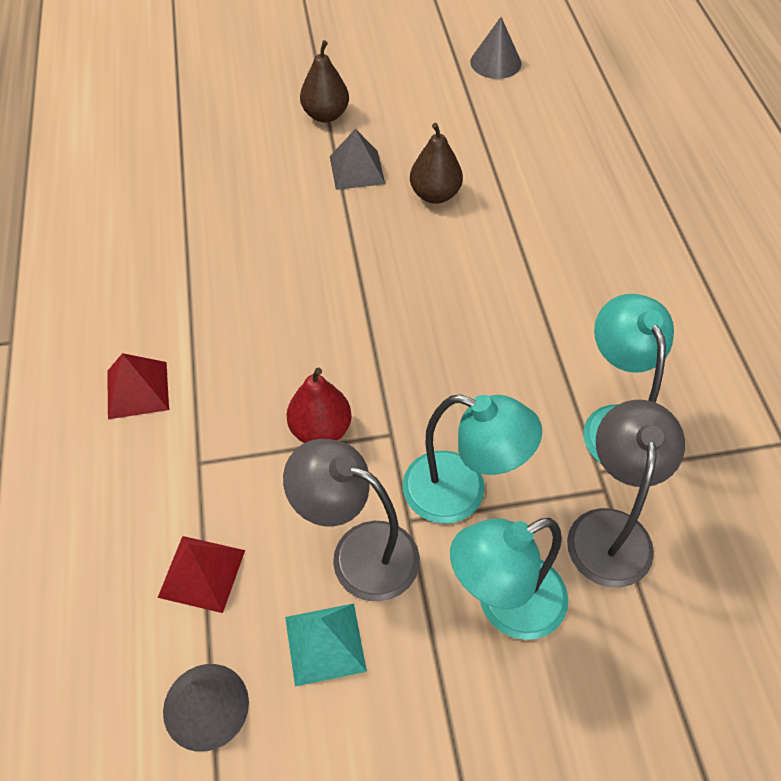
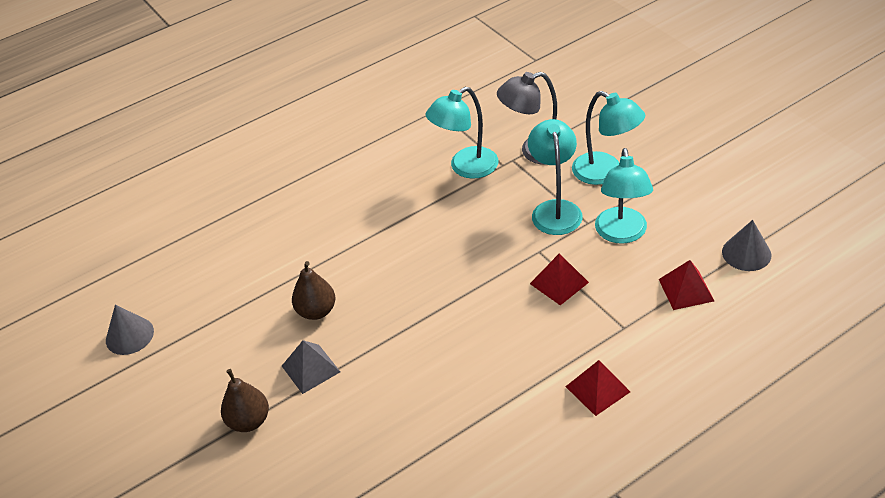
camera: 110 degrees left, 10 degrees down
grey lamp [283,439,420,602] -> turquoise lamp [595,148,653,244]
turquoise pyramid [285,603,367,686] -> none
red pear [287,367,352,443] -> red pyramid [530,253,589,305]

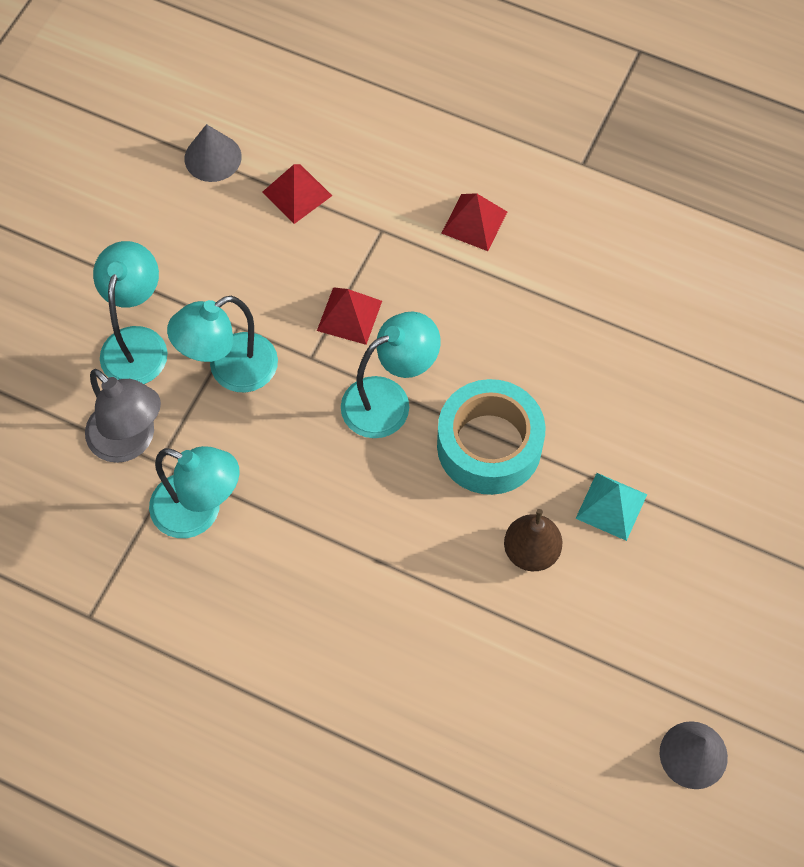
camera: 125 degrees left, 20 degrees up
brown pear [221,369,269,432] -> none
grey pyramid [282,340,340,394] -> turquoise pyramid [575,473,647,541]
turquoise lamp [595,148,653,244] -> turquoise lamp moved to [341,312,441,438]
none -> turquoise tape [437,379,546,495]

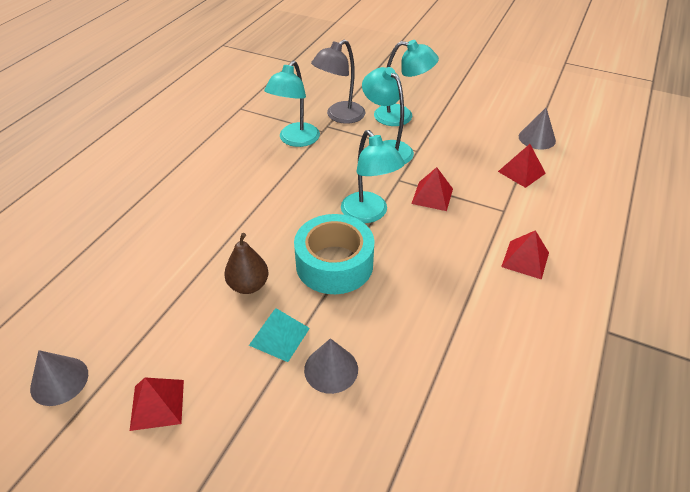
camera: 90 degrees right, 20 degrees down
none -> red pyramid [130,378,184,431]
none -> grey cone [304,338,358,394]

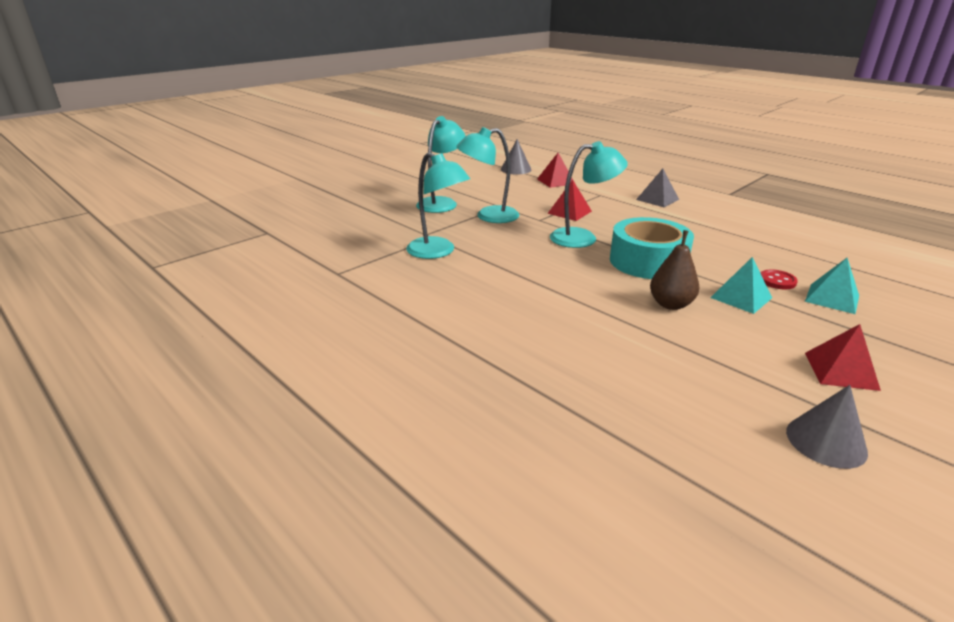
camera: 70 degrees left, 15 degrees down
grey cone [304,338,358,394] -> red button [761,269,798,289]
grey lamp [311,39,366,124] -> none
red pyramid [501,230,549,280] -> grey pyramid [636,169,679,207]
none -> turquoise pyramid [805,258,859,314]

